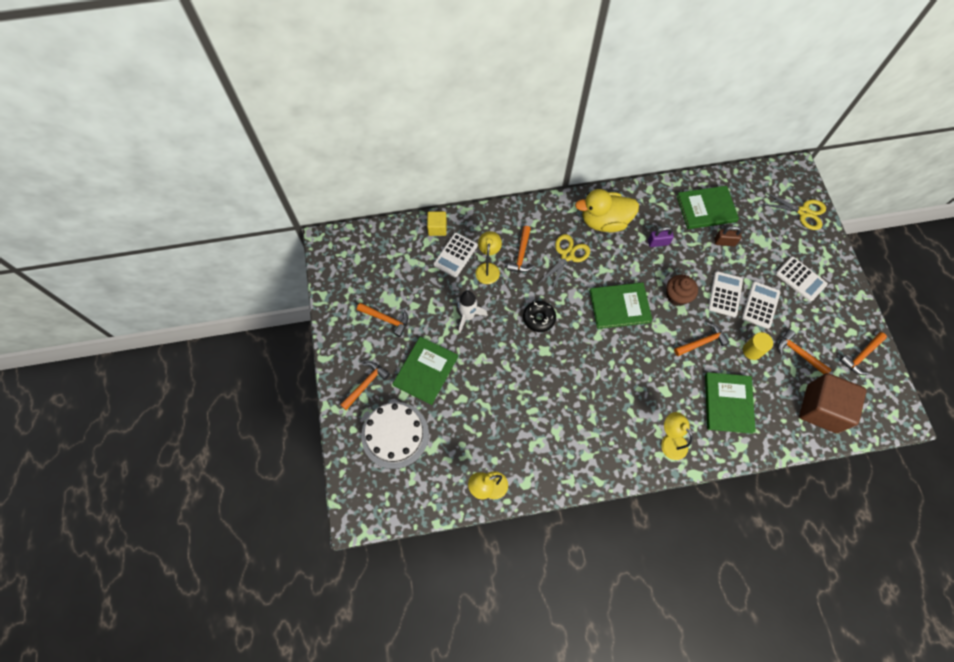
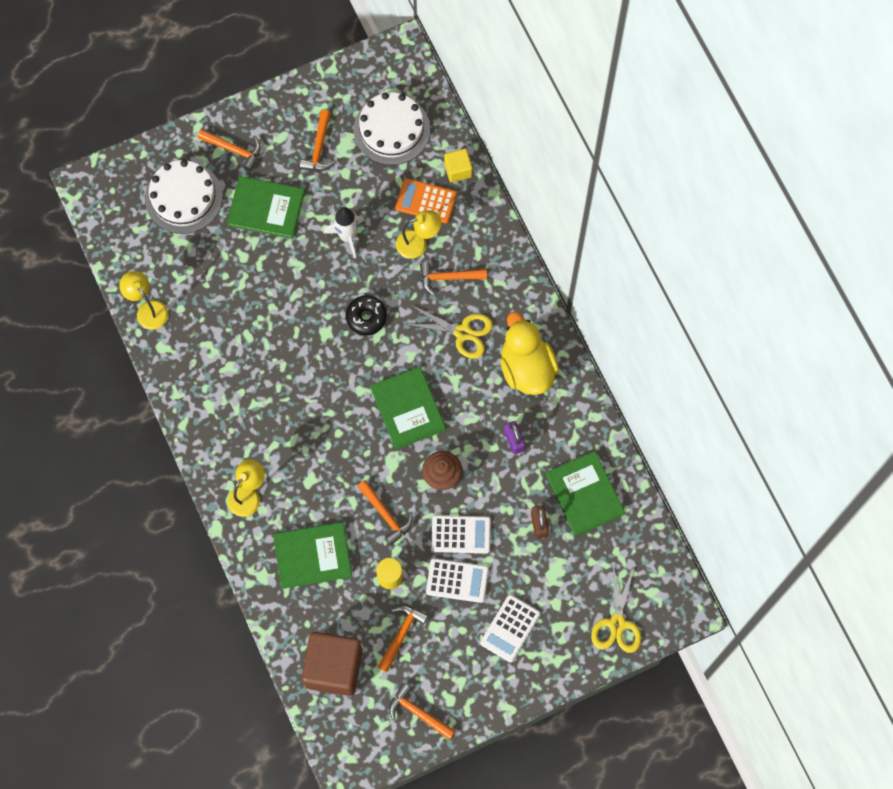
camera: 75 degrees right, 5 degrees up
white calculator [433,233,478,278] -> orange calculator [395,178,457,224]
none -> white cake [354,92,430,165]

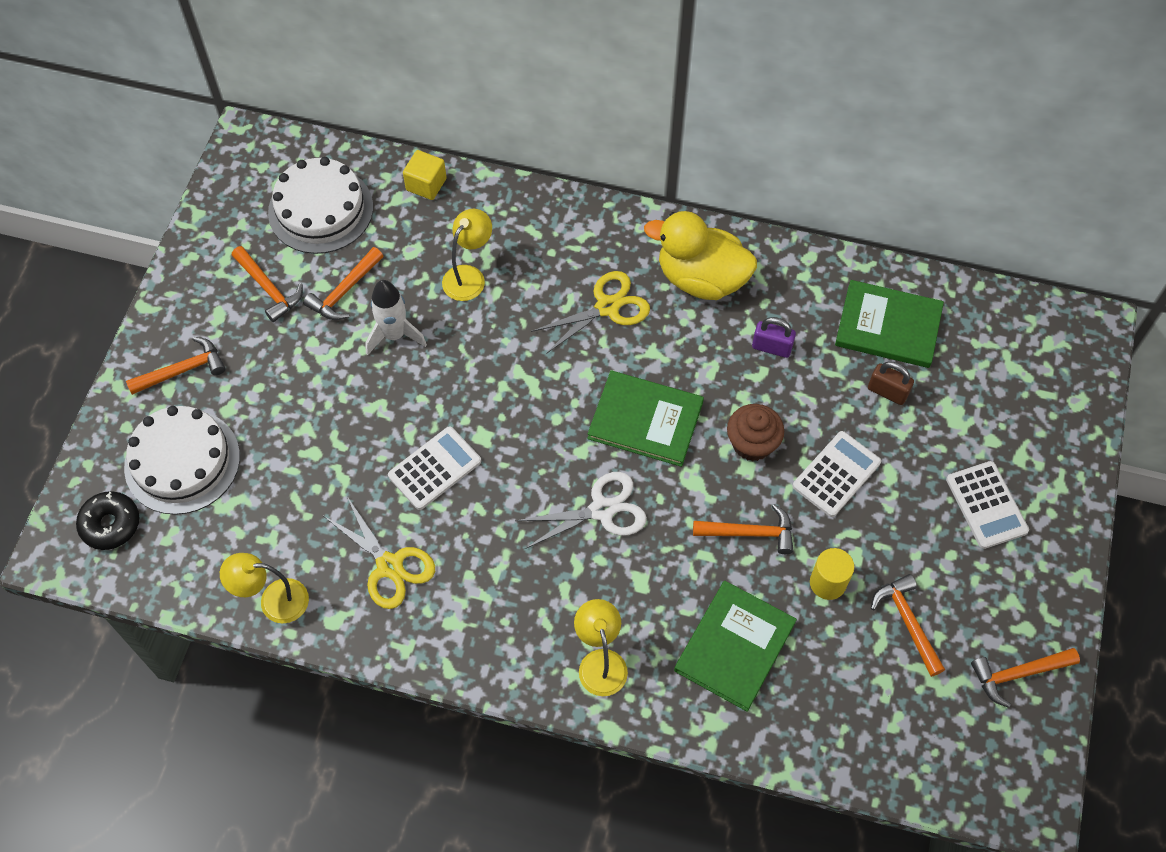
camera: 50 degrees left, 10 degrees down
green book [227,176,305,239] -> none
brown cube [302,632,362,696] -> none
black donut [345,295,387,335] -> black donut moved to [76,491,139,550]
orange calculator [395,178,457,224] -> none
orange hammer [420,262,487,295] -> orange hammer moved to [303,247,383,320]
white calculator [426,558,489,603] -> white calculator moved to [388,426,481,510]
yellow scissors [591,565,641,653] -> yellow scissors moved to [324,497,435,609]
none -> white scissors [516,472,647,549]

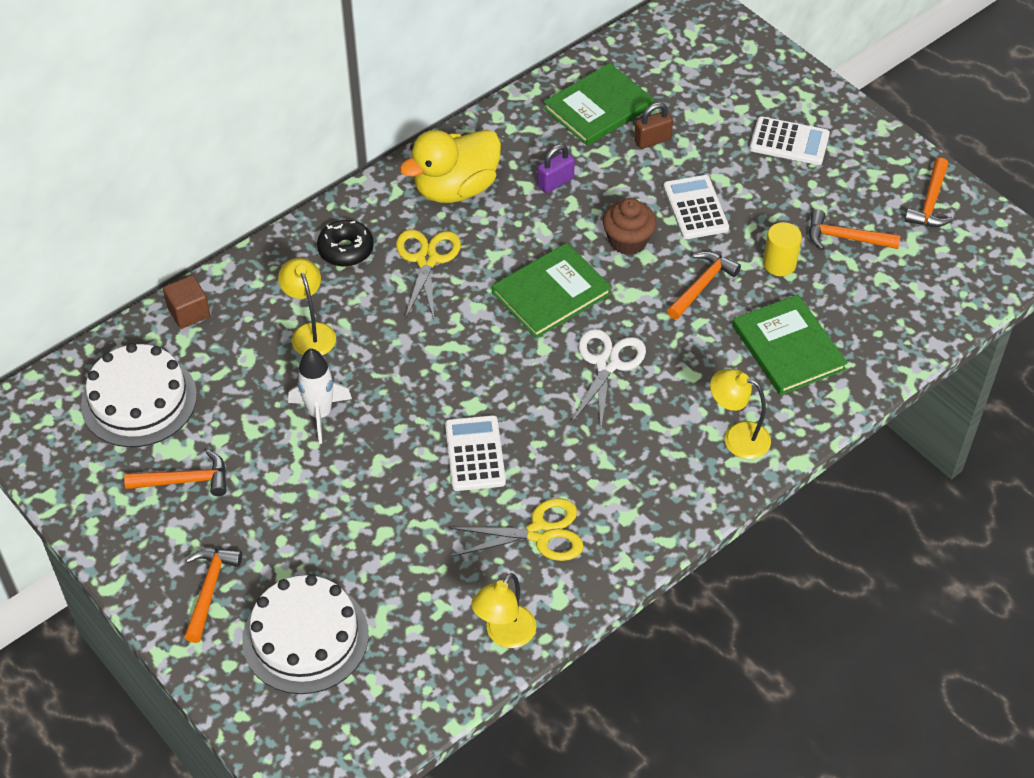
camera: 55 degrees left, 10 degrees down
black donut [76,491,139,550] -> black donut moved to [317,220,374,267]
orange hammer [303,247,383,320] -> none
yellow cube [403,150,447,200] -> brown cube [163,275,210,329]

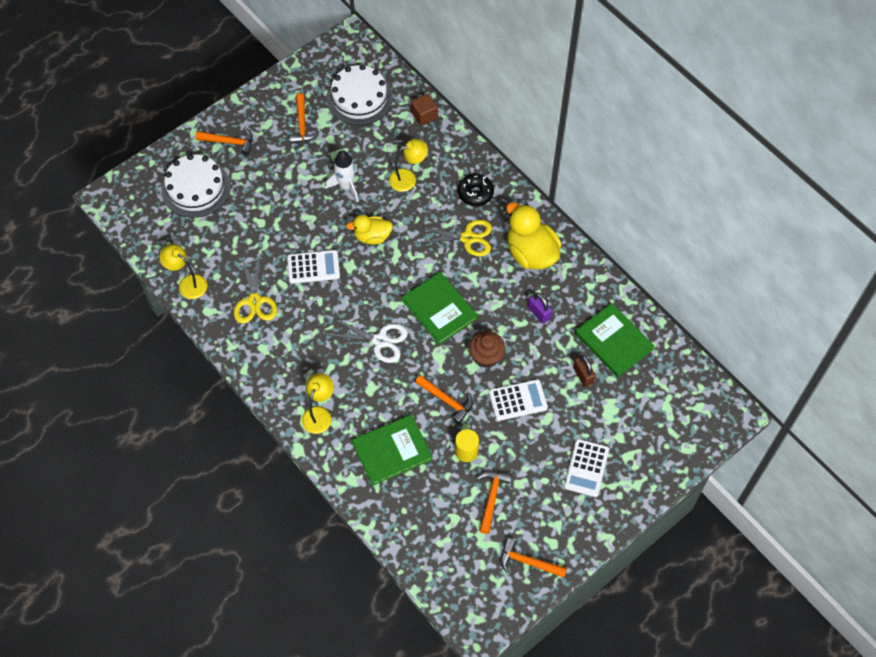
camera: 90 degrees right, 10 degrees up
none -> yellow duck [346,215,393,245]

